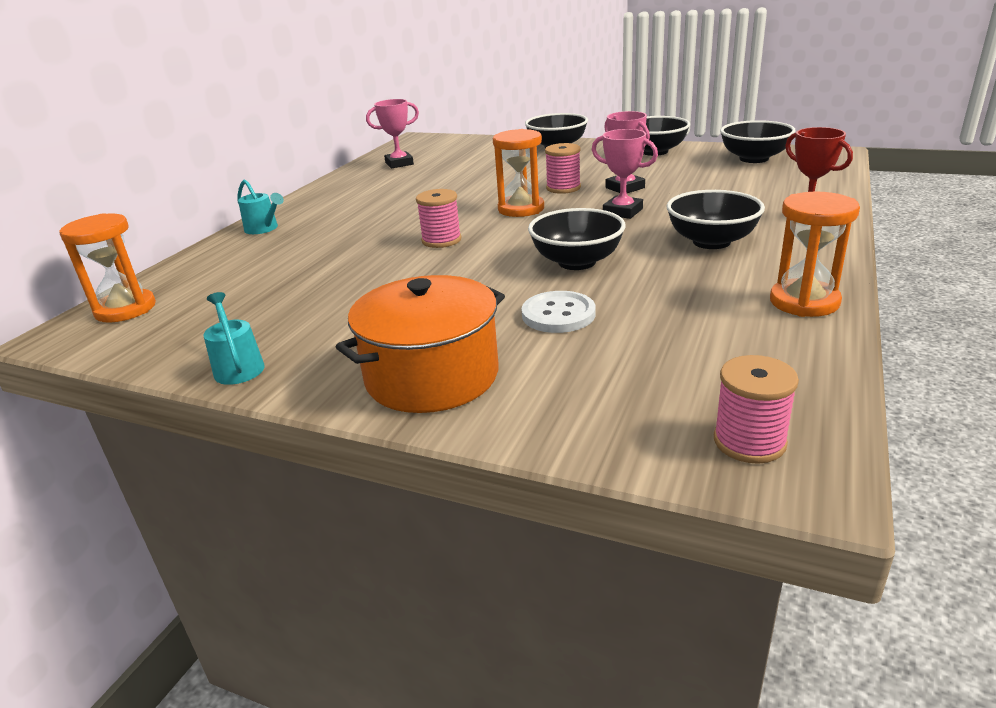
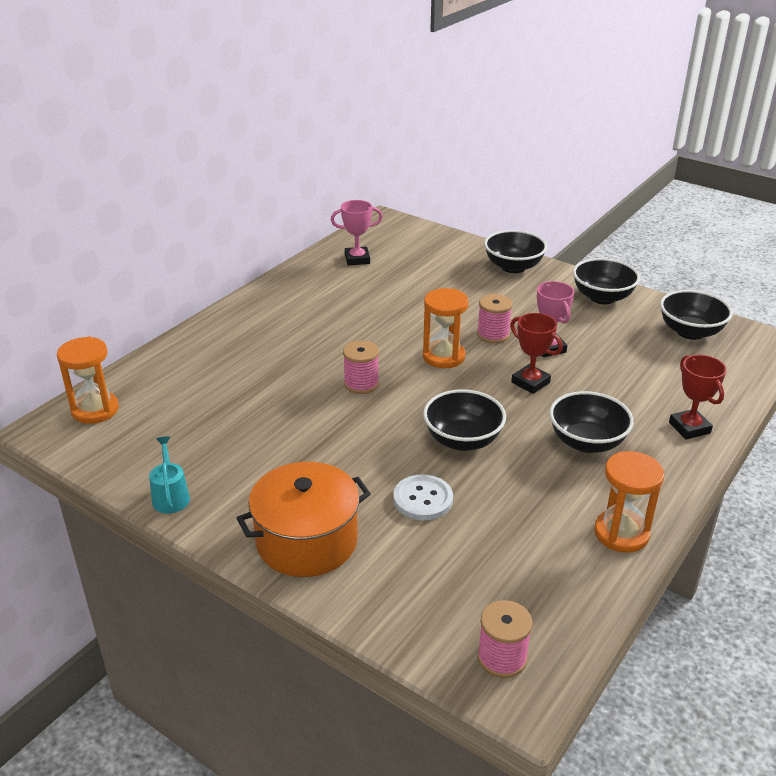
camera: 10 degrees right, 5 degrees up
turquoise watering can [237,180,284,234] -> none
pink trophy [592,129,658,219] -> red trophy [510,313,563,394]

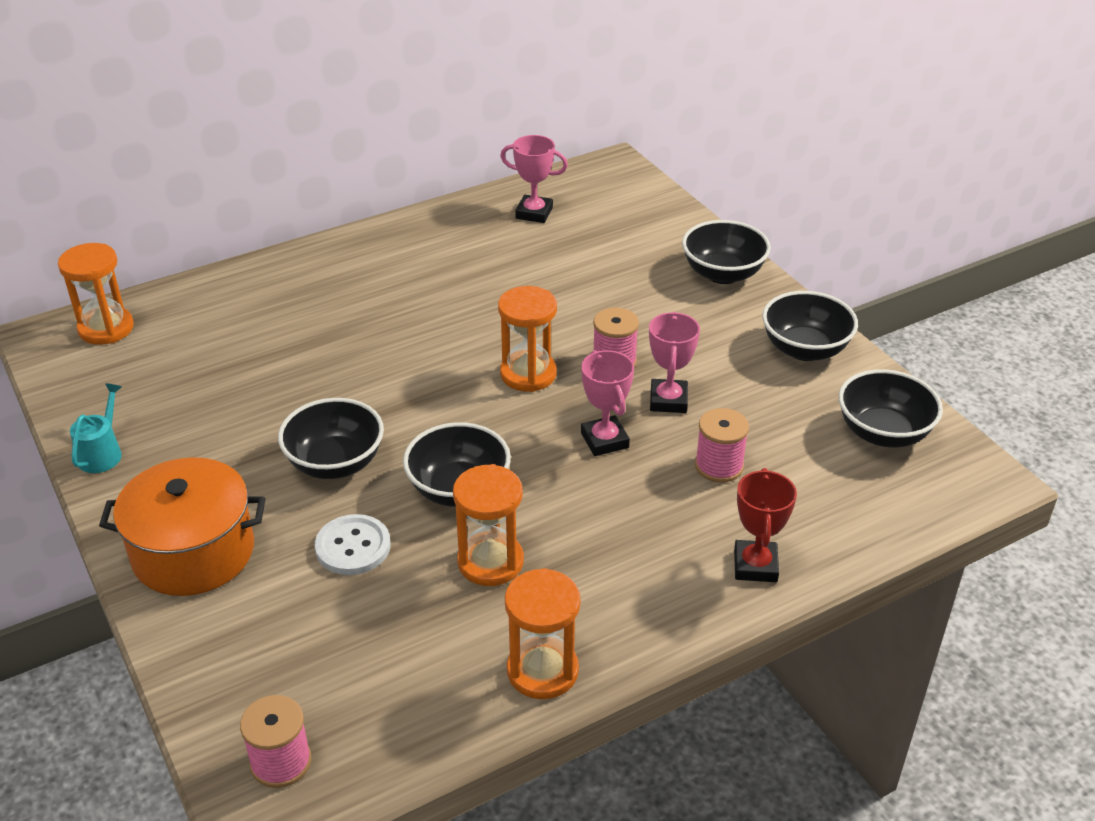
camera: 25 degrees right, 5 degrees up
pink spool [343,340,379,394] -> pink spool moved to [695,408,749,483]
red trophy [510,313,563,394] -> pink trophy [581,350,634,456]
black bowl [549,391,634,453] -> black bowl moved to [278,398,384,479]
none -> orange hourglass [453,464,524,586]

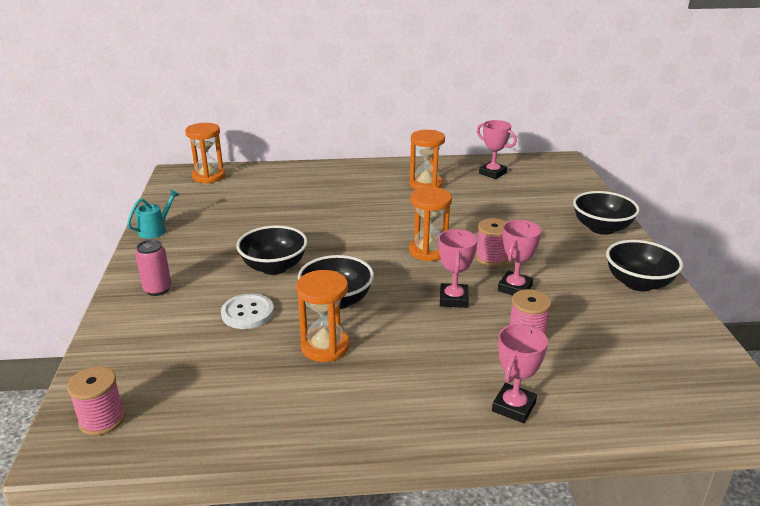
camera: 25 degrees right, 10 degrees down
orange pot [99,457,266,596] -> pink can [136,240,171,296]
orange hourglass [505,568,581,699] -> orange hourglass moved to [410,130,445,190]
red trophy [734,468,797,582] -> pink trophy [492,324,548,423]
black bowl [839,369,943,448] -> none

